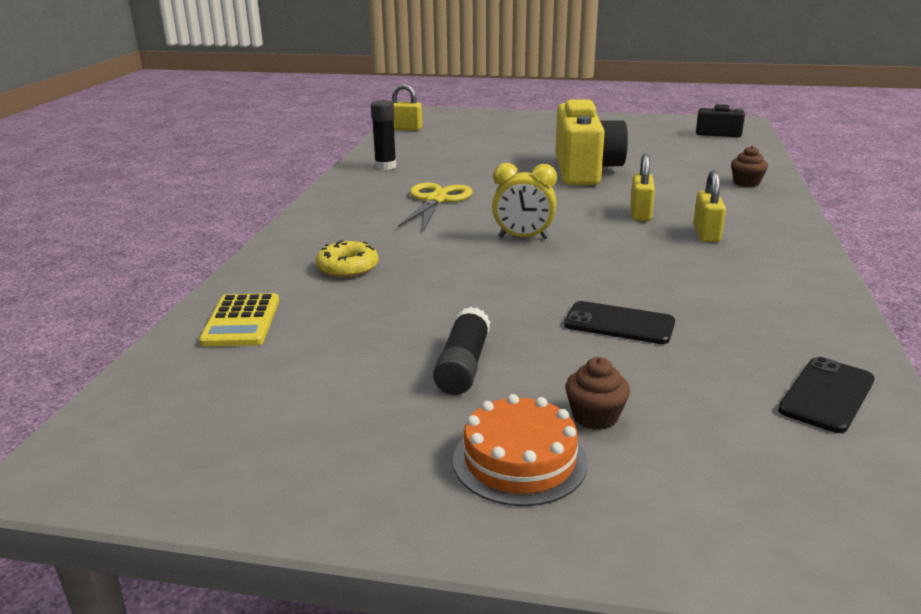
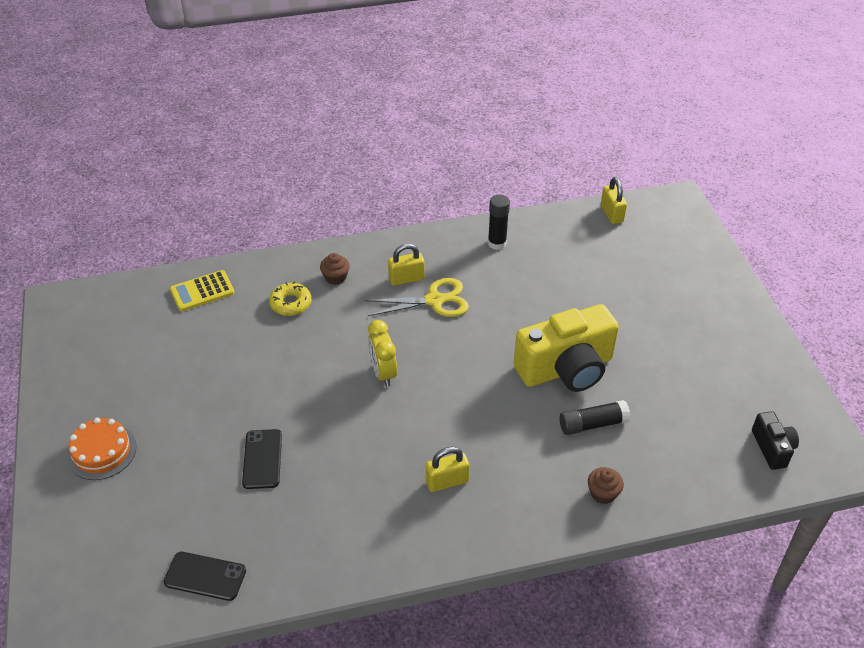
camera: 65 degrees right, 20 degrees up
black glue stick [433,307,490,395] -> black glue stick moved to [559,400,630,435]
brown cupcake [565,357,630,430] -> brown cupcake moved to [320,253,350,285]
yellow padlock [630,153,655,221] -> yellow padlock moved to [388,244,425,286]

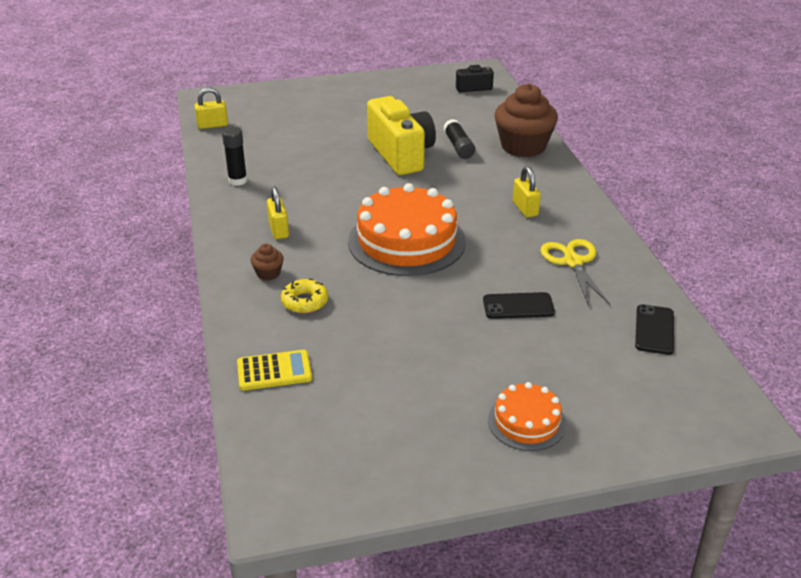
camera: 90 degrees left, 10 degrees down
yellow calculator [170,270,235,311] -> yellow calculator turned 75 degrees counterclockwise [237,350,312,391]
yellow scissors [365,278,469,317] -> yellow scissors moved to [541,239,610,306]
yellow clock [368,320,397,387] -> orange cake [348,183,466,276]
brown cupcake [588,467,624,504] -> brown cupcake [494,84,558,157], size x2.33

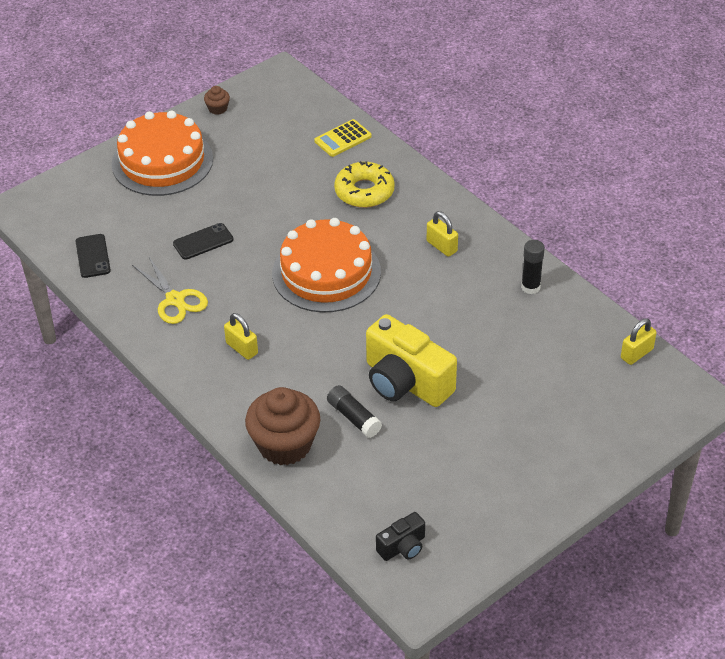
camera: 155 degrees right, 10 degrees up
brown cupcake [251,244,284,280] -> brown cupcake moved to [204,86,230,115]
yellow donut [281,279,328,313] -> yellow donut [334,161,395,208], size x1.58
orange cake [488,382,566,451] -> orange cake [112,110,213,196], size x1.93

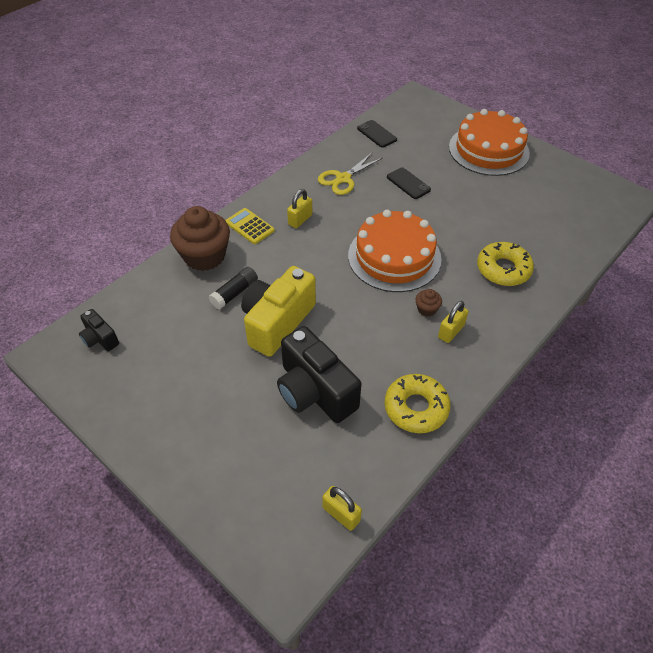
camera: 80 degrees right, 5 degrees up
black phone [75,234,111,278] -> black phone turned 75 degrees clockwise [357,120,397,148]
brown cupcake [204,86,230,115] -> brown cupcake moved to [415,289,442,317]
yellow calculator [314,119,372,157] -> yellow calculator moved to [225,208,275,244]
black glue stick [521,240,545,294] -> yellow donut [384,374,451,433]
none -> black camera [277,326,361,423]

